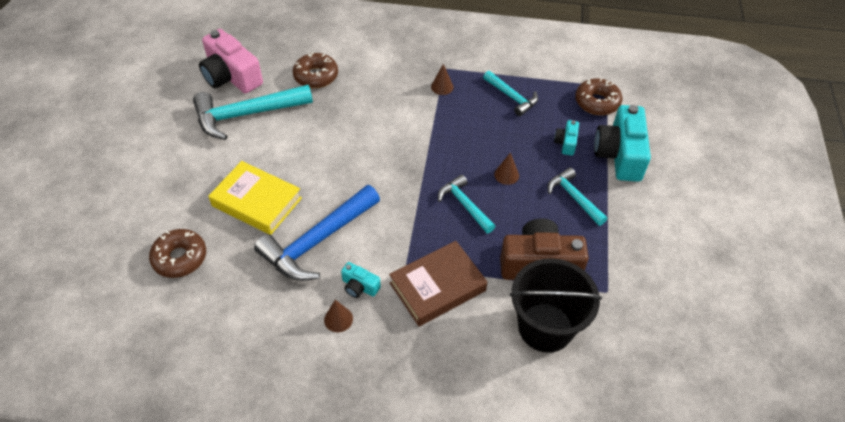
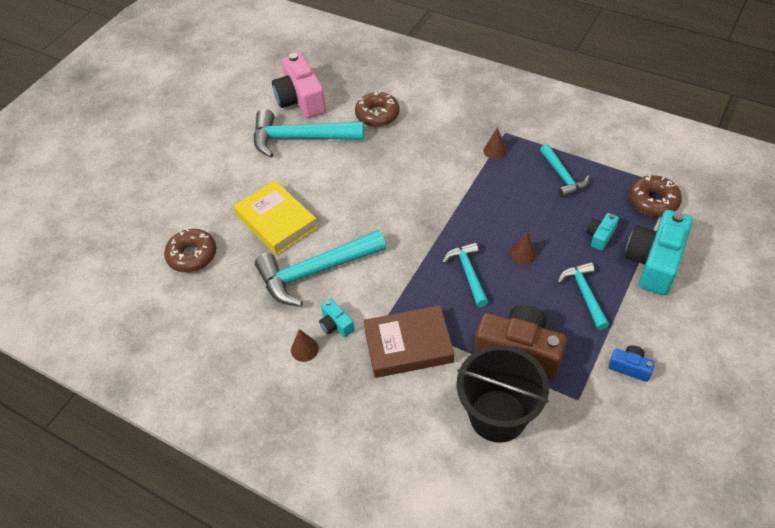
camera: 25 degrees right, 0 degrees up
blue hammer [254,185,380,281] -> turquoise hammer [255,230,386,307]
none -> blue camera [608,345,655,382]

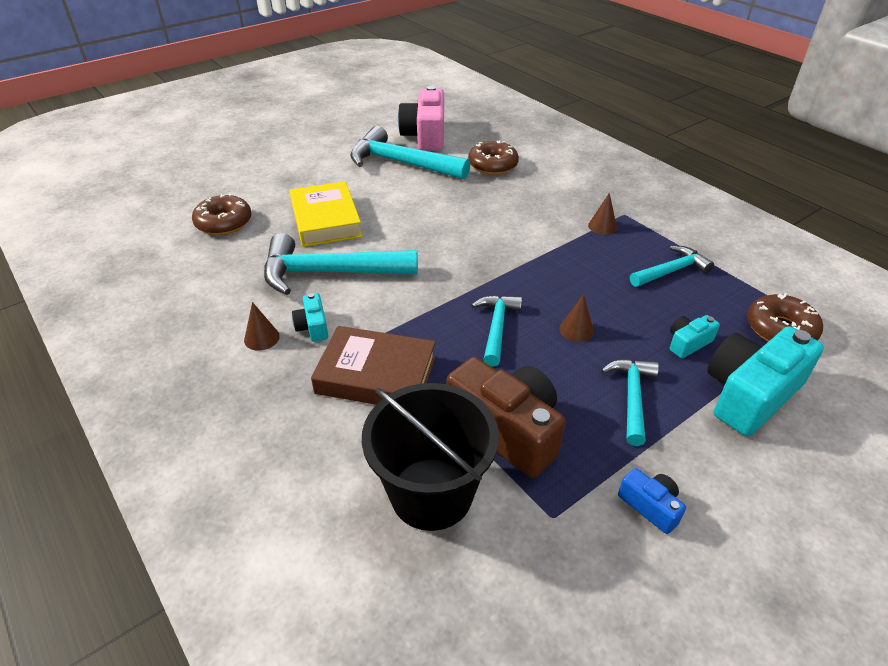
camera: 20 degrees right, 10 degrees down
turquoise hammer [540,144,590,198] -> turquoise hammer turned 120 degrees counterclockwise [630,246,714,287]

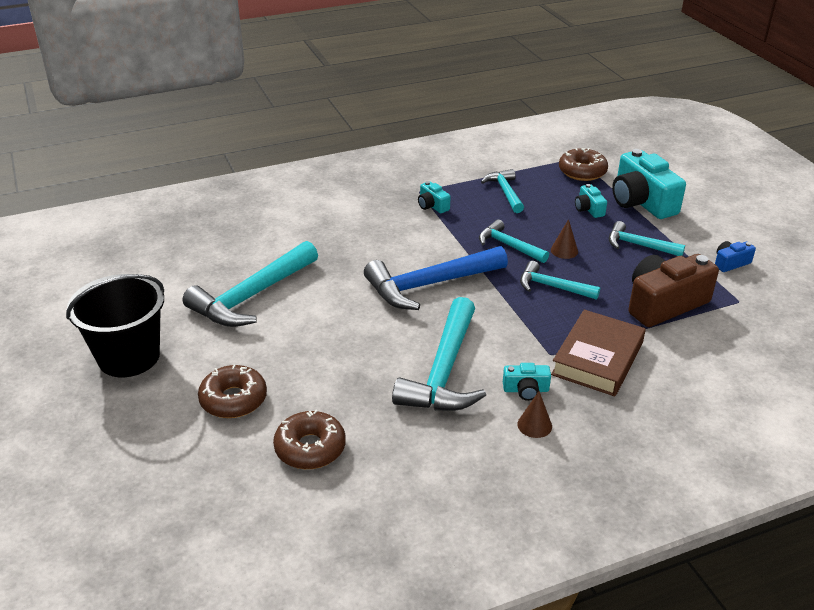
camera: 75 degrees left, 5 degrees down
yellow book [290,181,362,247] -> none
black bucket [362,383,499,531] -> black bucket moved to [66,274,164,377]
pink camera [398,86,444,151] -> none
brown donut [468,141,519,175] -> brown donut moved to [198,365,267,418]
brown cone [588,193,617,235] -> turquoise camera [418,181,451,213]
none -> blue hammer [364,246,508,310]
none -> turquoise hammer [479,220,549,263]

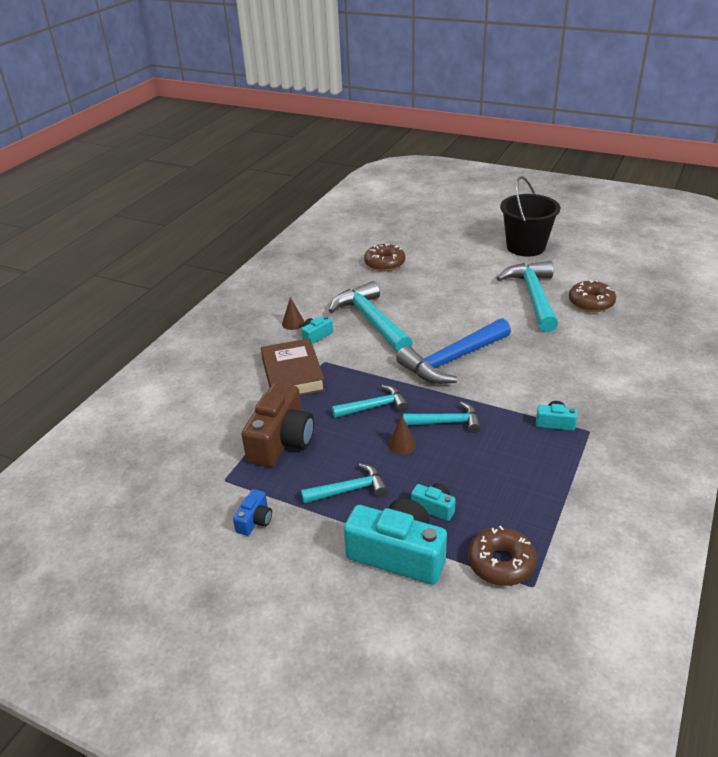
camera: 140 degrees right, 0 degrees up
brown donut [198,365,267,418] -> brown donut moved to [569,280,616,312]
blue hammer [364,246,508,310] -> blue hammer turned 150 degrees counterclockwise [396,318,511,384]
turquoise hammer [481,169,524,213] -> none

